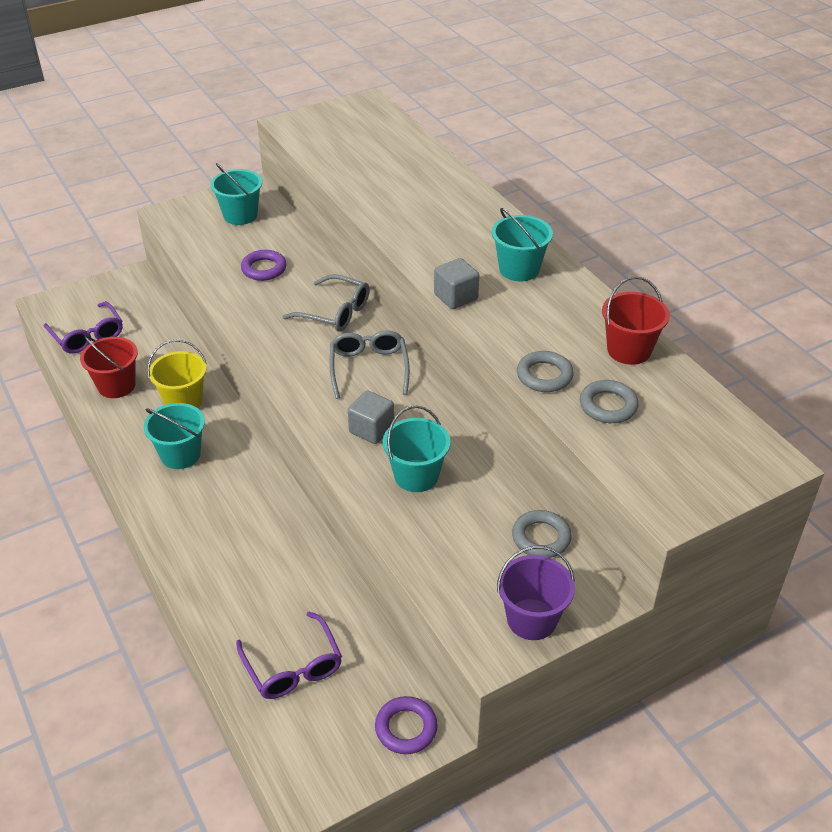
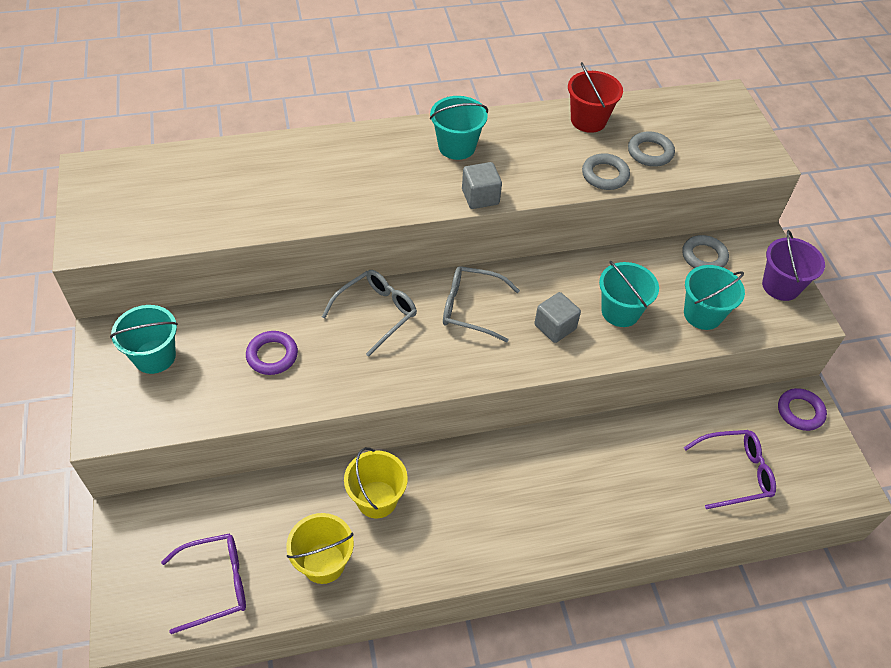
camera: 75 degrees left, 10 degrees up
red bucket [80,335,138,398] -> yellow bucket [286,513,354,584]
turquoise bucket [144,403,205,469] -> turquoise bucket moved to [684,265,745,330]

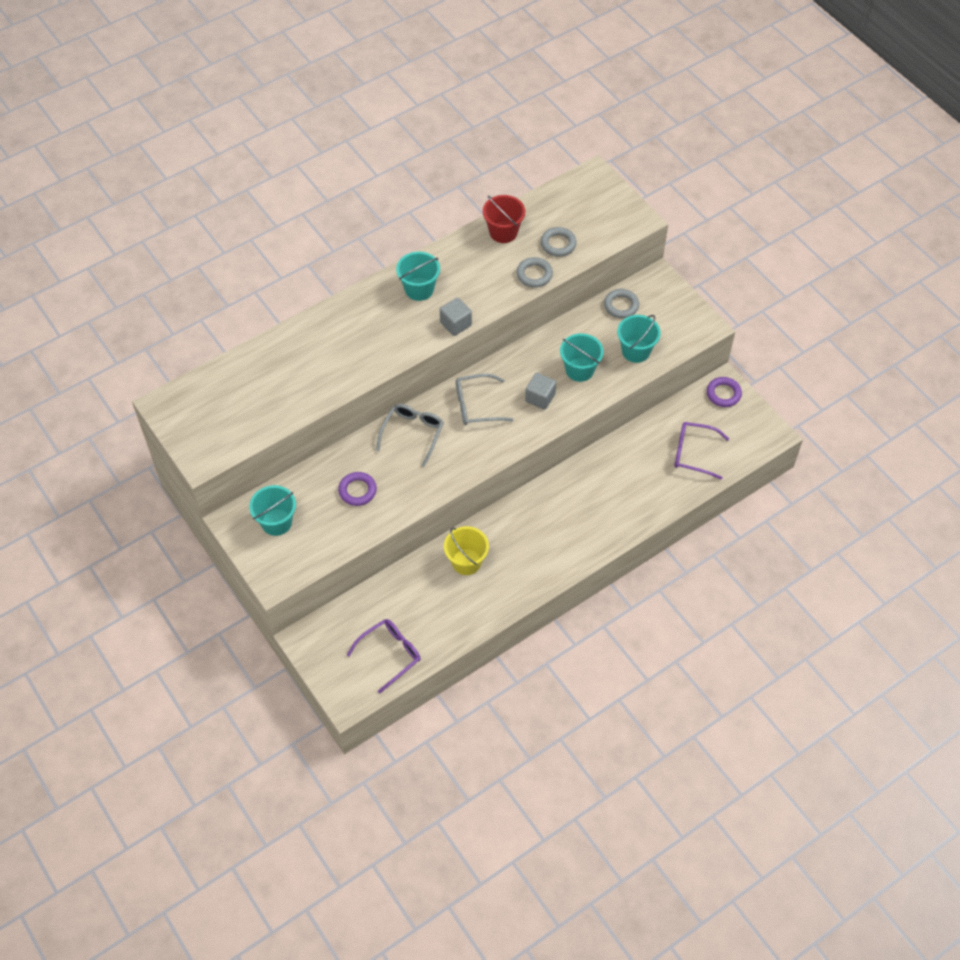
camera: 20 degrees left, 5 degrees up
yellow bucket [286,513,354,584] -> none
purple glasses [684,430,776,509] -> purple glasses turned 135 degrees counterclockwise [674,422,729,480]
purple bucket [762,230,825,301] -> none

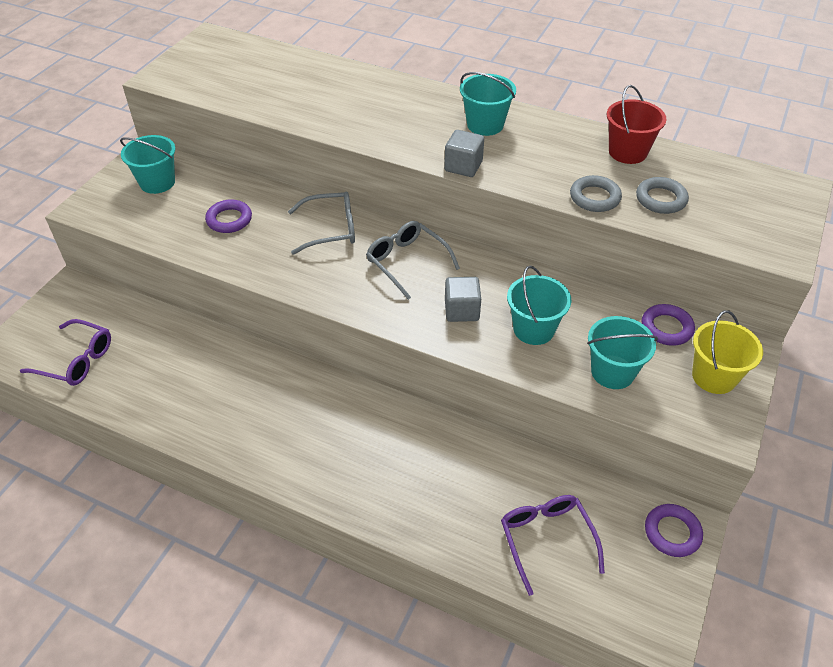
camera: 60 degrees right, 10 degrees down
yellow bucket [444,526,489,575] -> yellow bucket moved to [692,310,763,394]
grey ring [604,289,639,318] -> purple ring [642,304,695,346]

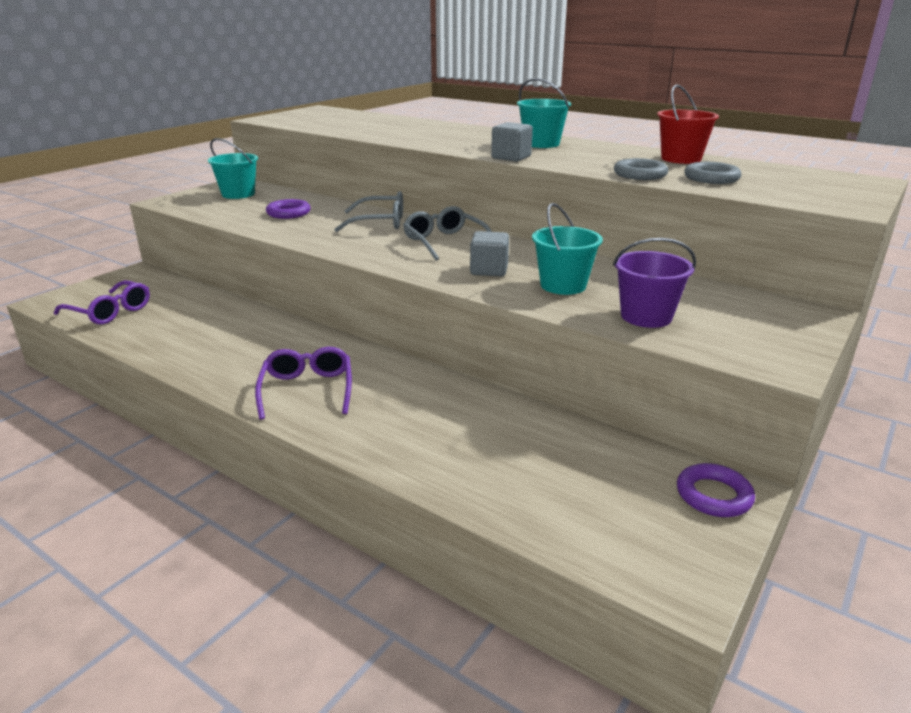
camera: 10 degrees right, 20 degrees down
purple glasses [501,495,605,596] -> purple glasses moved to [255,347,352,420]
turquoise bucket [587,316,658,389] -> purple bucket [613,238,696,328]
purple ring [642,304,695,346] -> none
yellow bucket [692,310,763,394] -> none

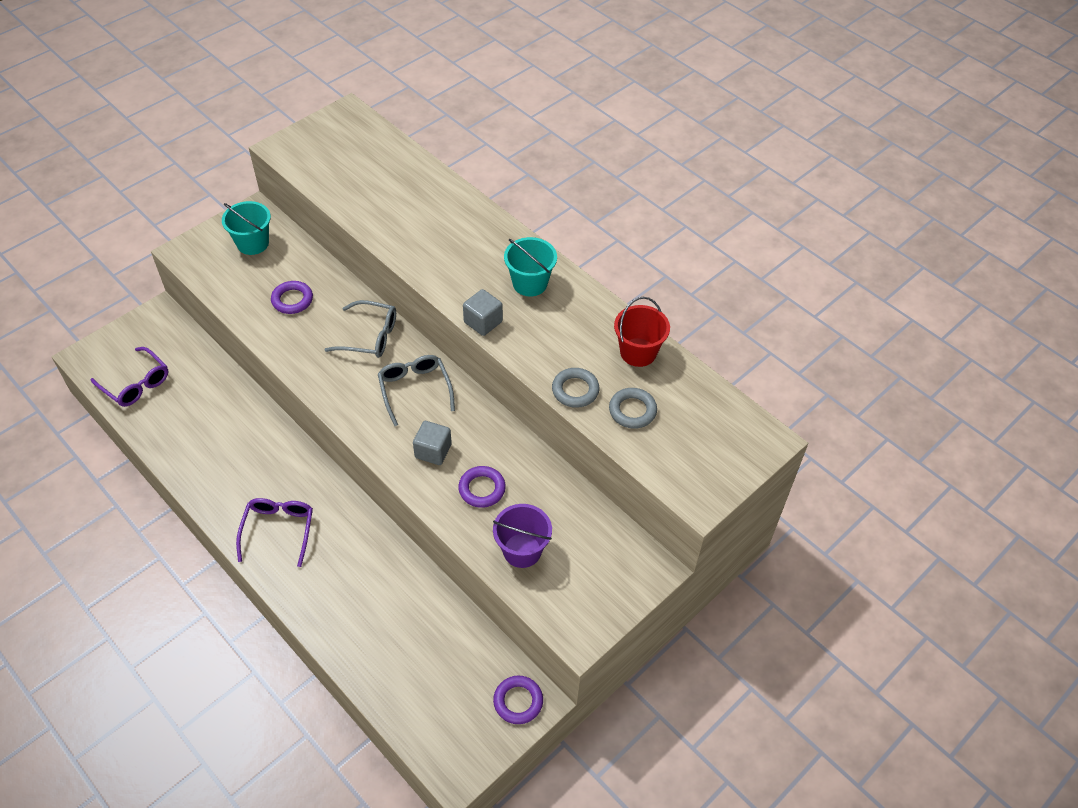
camera: 10 degrees right, 25 degrees up
turquoise bucket [532,203,603,295] -> purple ring [458,466,506,508]

